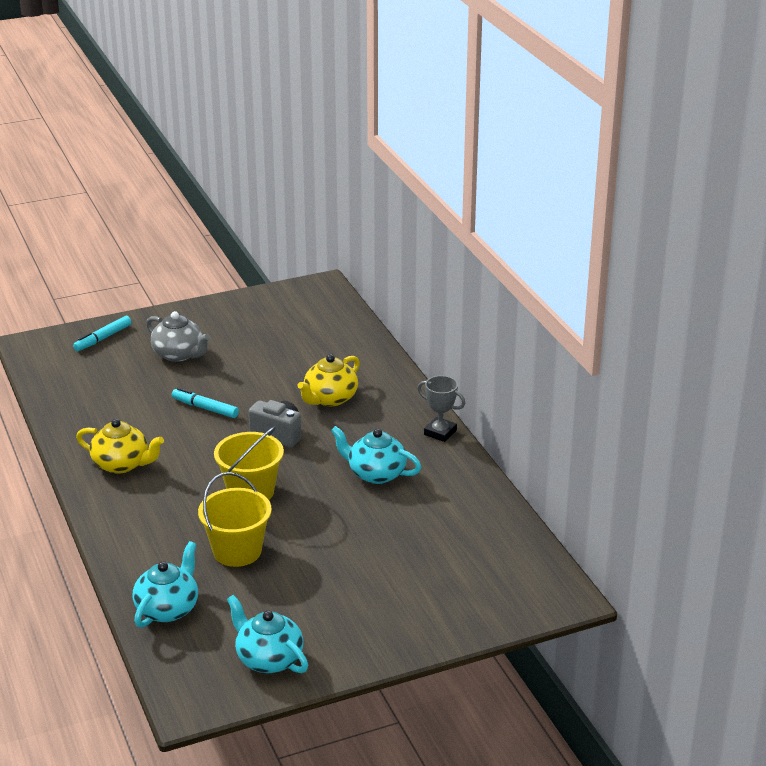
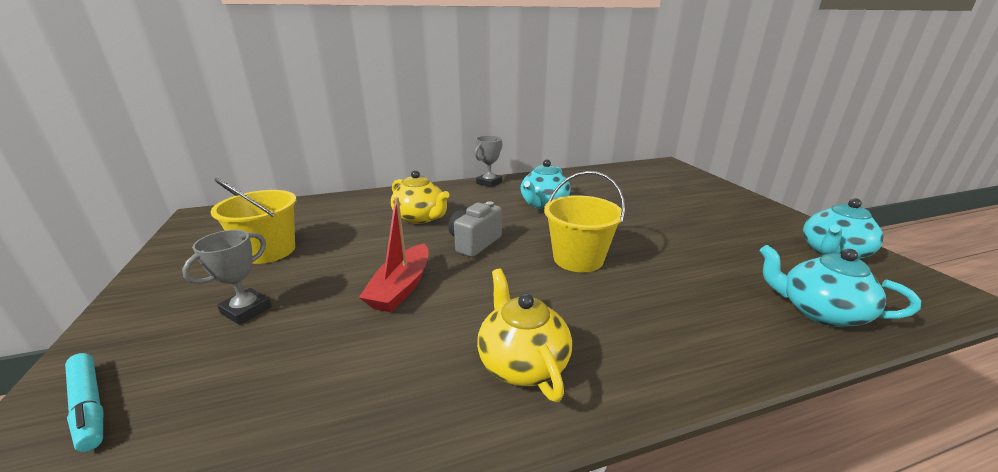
camera: 85 degrees left, 5 degrees down
yellow teapot [76,419,164,474] -> yellow teapot turned 45 degrees counterclockwise [477,269,572,402]
grey teapot [146,311,210,362] -> grey trophy [182,230,272,325]
turquoise marker [172,388,239,418] -> red boat [359,197,429,312]
yellow bucket [198,472,272,567] -> yellow bucket moved to [211,178,296,264]

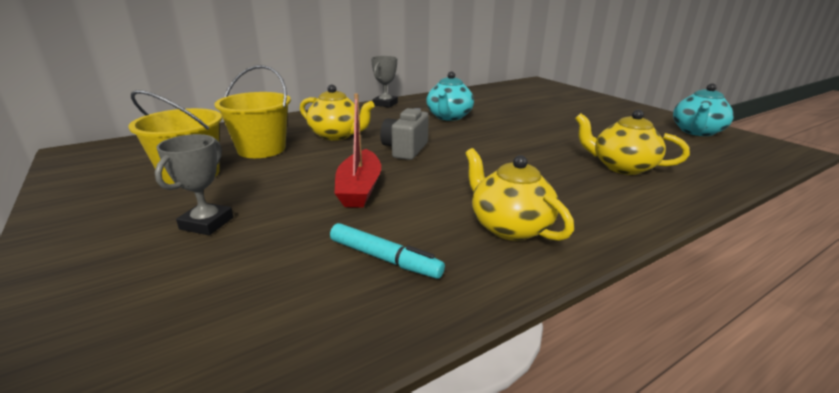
camera: 15 degrees left, 0 degrees up
turquoise marker [65,353,103,452] -> turquoise marker moved to [330,223,445,279]
yellow bucket [544,171,625,272] -> yellow bucket moved to [214,65,291,158]
turquoise teapot [760,245,921,327] -> none
none -> yellow teapot [575,110,690,175]

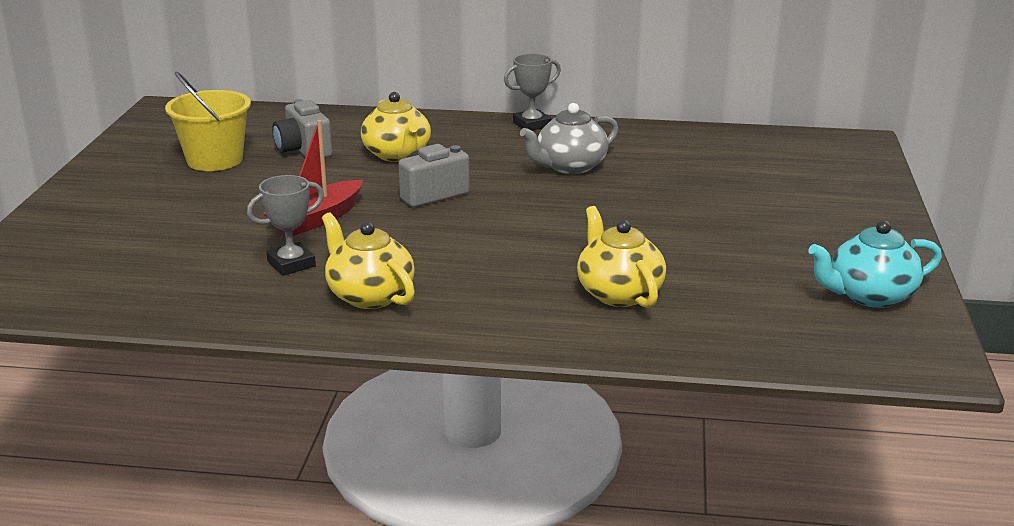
camera: 40 degrees right, 0 degrees up
grey trophy [155,134,234,235] -> grey trophy moved to [247,175,324,276]
yellow bucket [214,65,291,158] -> grey camera [272,99,332,158]
turquoise marker [330,223,445,279] -> none
turquoise teapot [426,71,474,121] -> grey teapot [520,103,619,174]
yellow teapot [465,148,574,241] -> yellow teapot turned 45 degrees counterclockwise [322,212,415,309]

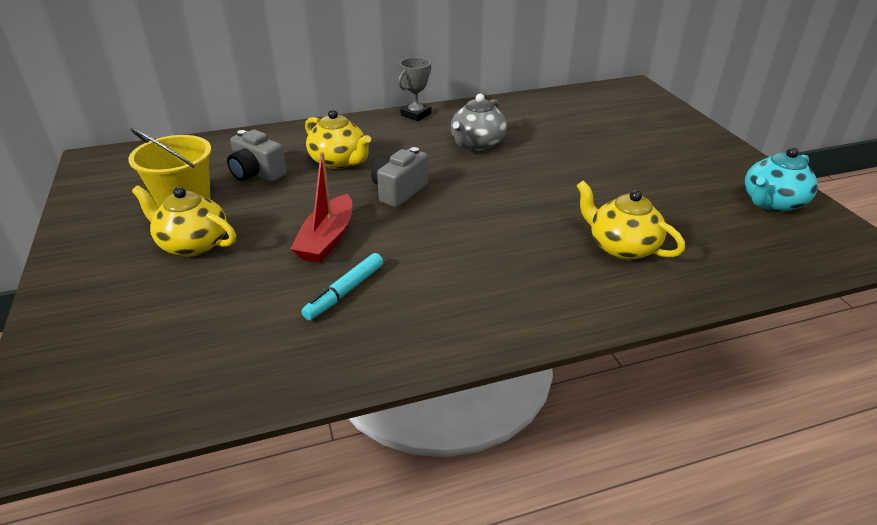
camera: 25 degrees left, 10 degrees up
grey trophy [247,175,324,276] -> turquoise marker [301,253,383,320]
yellow teapot [322,212,415,309] -> yellow teapot moved to [132,185,236,257]

